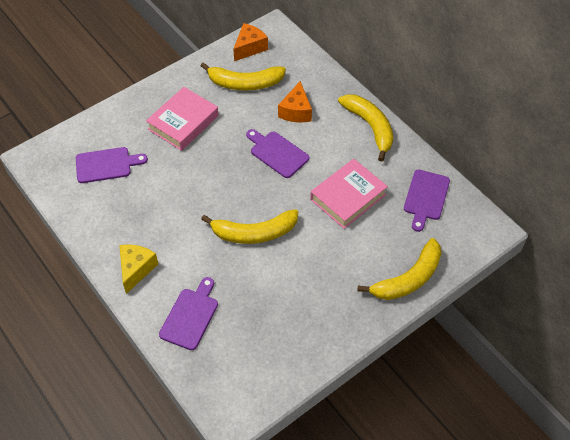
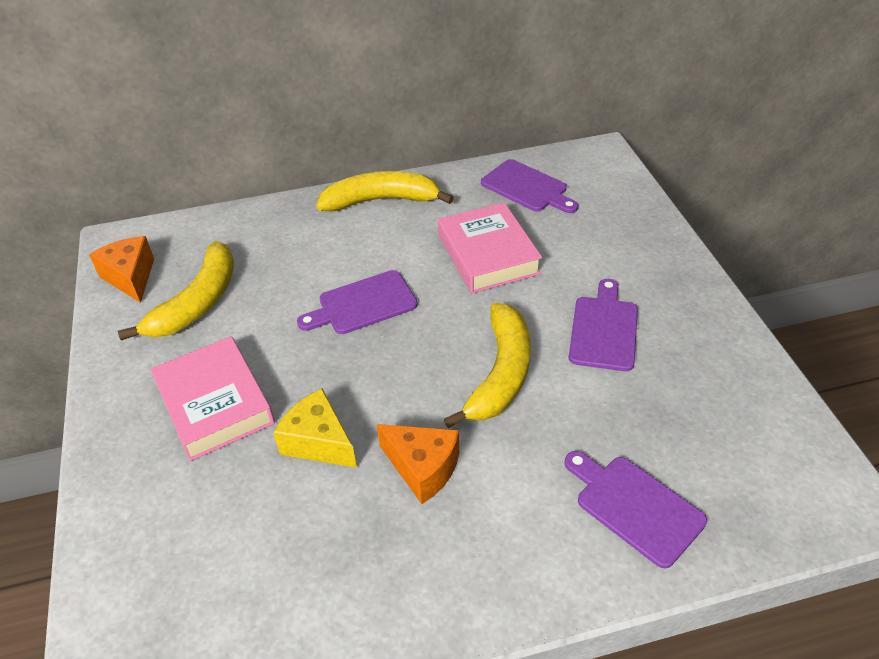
camera: 65 degrees left, 10 degrees down
purple cutting board [76,147,148,183] -> purple cutting board moved to [569,279,638,371]
yellow cheese [119,244,158,294] -> yellow cheese moved to [273,388,357,468]
orange cheese [278,81,312,122] -> orange cheese moved to [377,424,459,504]
yellow banana [358,238,442,300] -> none

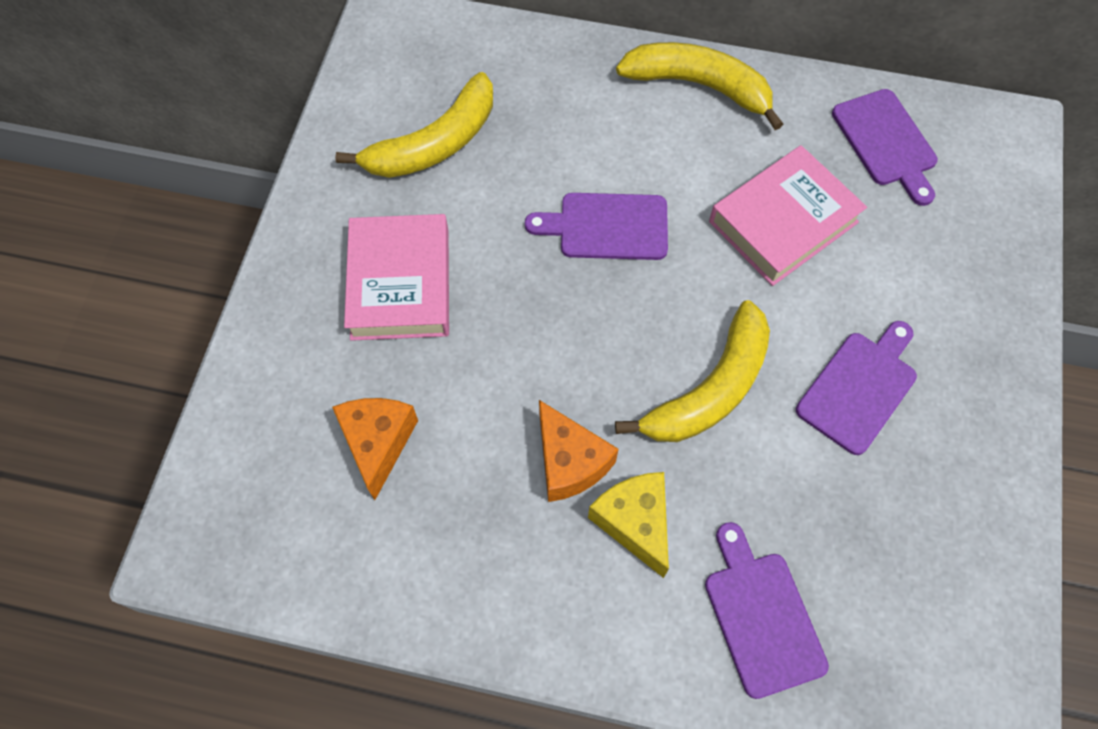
camera: 25 degrees right, 20 degrees up
orange cheese [89,236,154,303] -> orange cheese moved to [332,398,418,500]
yellow cheese [273,388,357,468] -> yellow cheese moved to [588,472,669,578]
pink book [438,202,542,293] -> pink book turned 45 degrees clockwise [709,145,867,286]

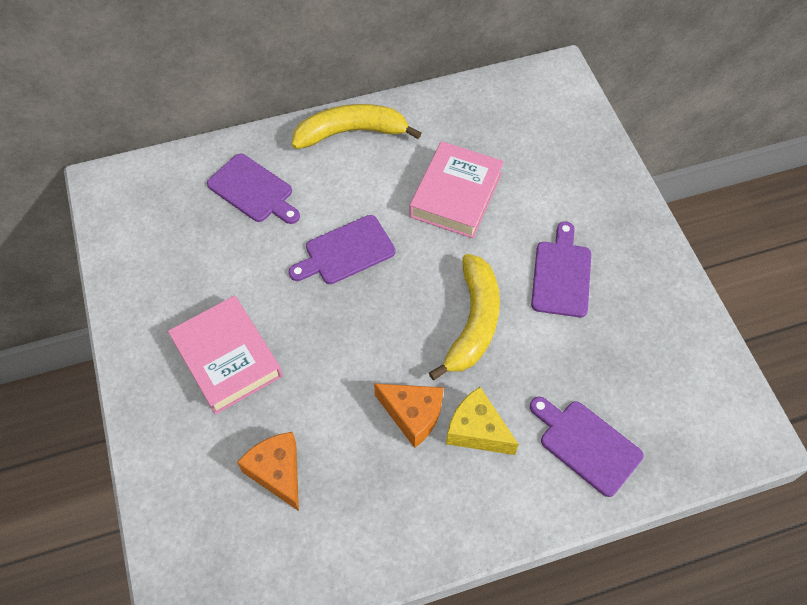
camera: 30 degrees left, 5 degrees down
yellow banana [335,72,493,178] -> none
purple cutting board [832,89,938,206] -> purple cutting board moved to [207,154,300,224]

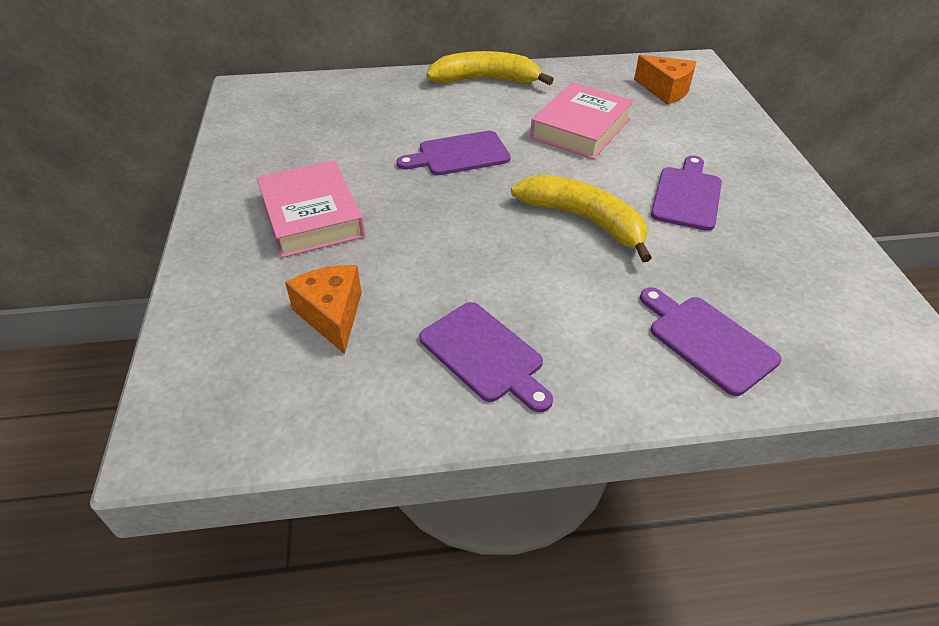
camera: 10 degrees right, 15 degrees down
purple cutting board [207,154,300,224] -> purple cutting board moved to [419,302,553,413]
orange cheese [374,383,444,448] -> orange cheese moved to [634,55,696,105]
yellow banana [429,254,500,380] -> yellow banana turned 75 degrees counterclockwise [511,175,652,262]
yellow cheese [446,387,519,455] -> none

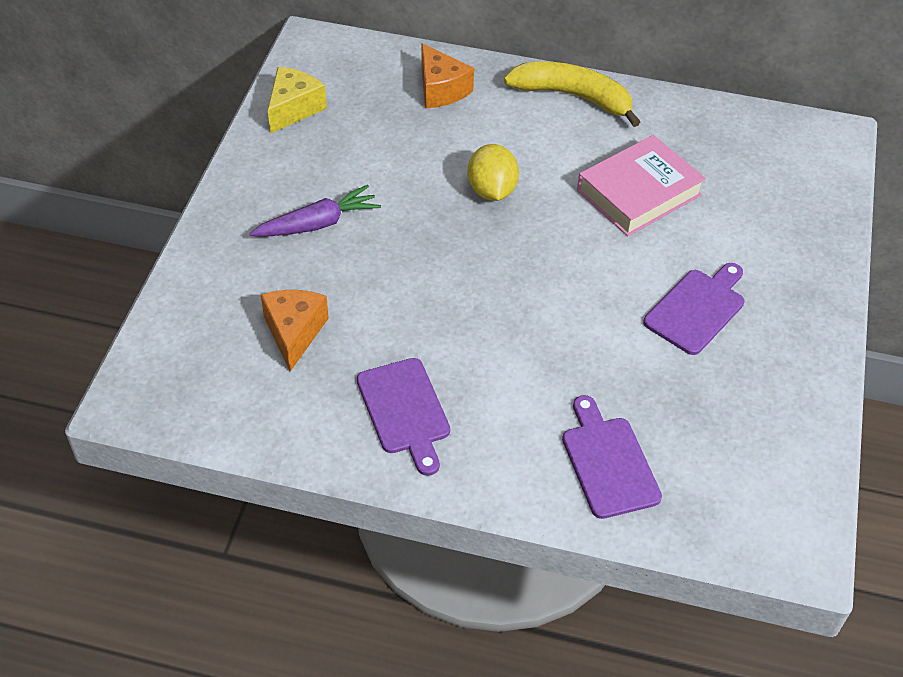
camera: 20 degrees right, 5 degrees up
pink book [257,160,365,258] -> purple carrot [249,185,381,237]
purple cutting board [397,131,511,175] -> yellow lemon [467,144,519,201]
yellow banana [511,175,652,262] -> none
orange cheese [634,55,696,105] -> orange cheese moved to [421,43,474,108]
none -> yellow cheese [268,67,327,134]

